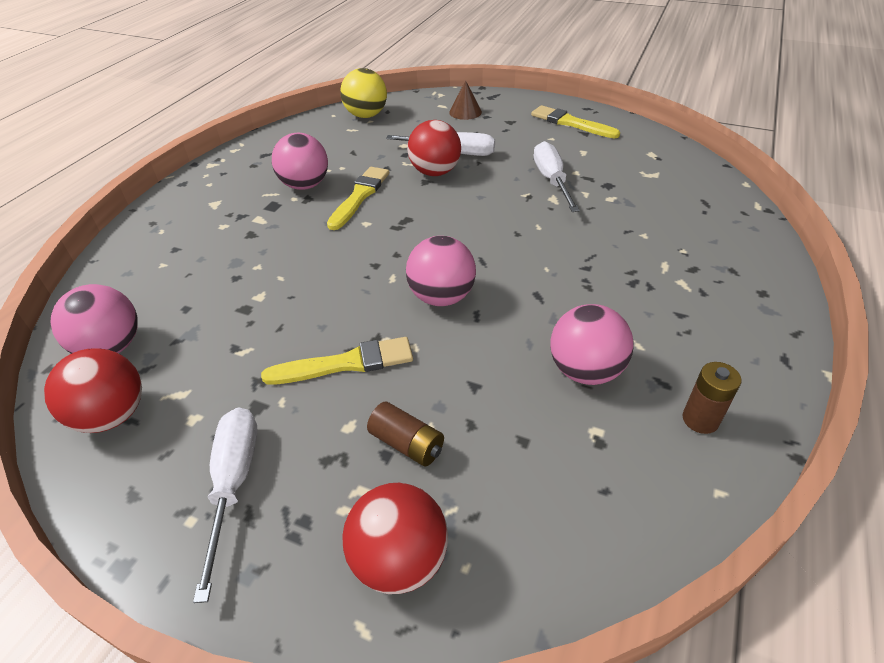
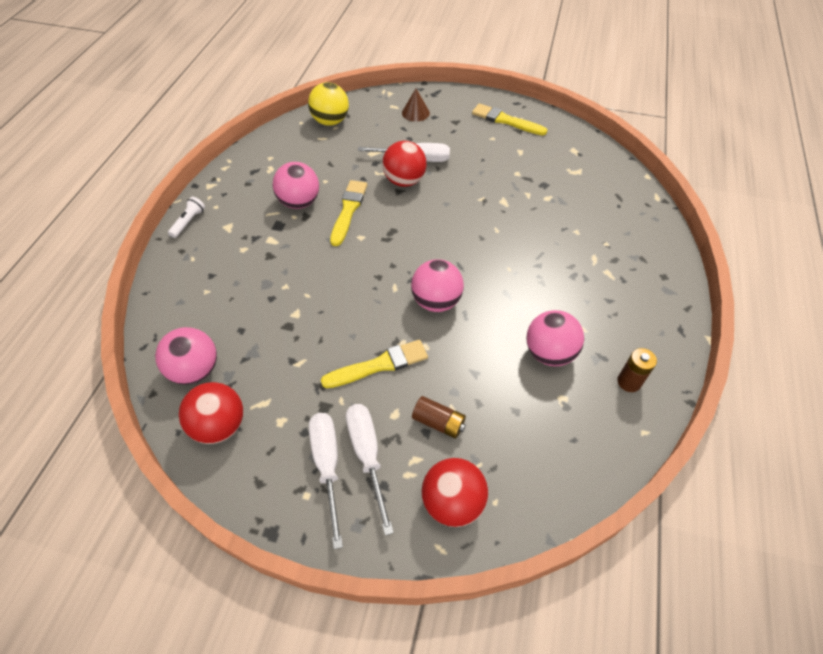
camera: 10 degrees left, 10 degrees up
white screwdriver [534,141,580,212] -> white screwdriver moved to [346,404,394,536]
none -> white flashlight [168,197,205,238]

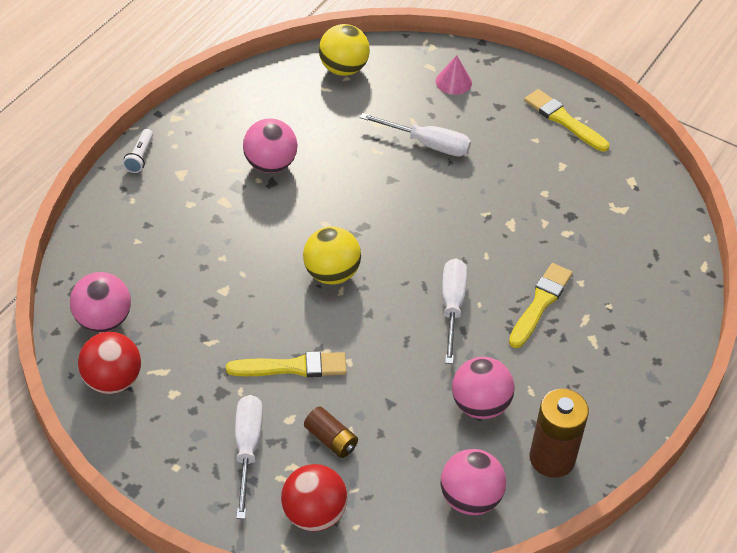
camera: 15 degrees right, 5 degrees down
white flashlight [168,197,205,238] -> white flashlight turned 150 degrees clockwise [123,129,153,173]
white screwdriver [309,413,343,549] -> white screwdriver moved to [442,258,467,364]
yellow brush [330,180,367,246] -> yellow brush moved to [509,263,573,348]
red ball [382,141,427,187] -> none
brown cone [402,89,430,122] -> pink cone [436,55,472,95]
pink ball [411,259,464,312] -> pink ball moved to [440,449,506,515]
brown battery [617,348,657,392] -> brown battery [529,389,589,478], size x1.74
none -> yellow ball [303,226,361,285]

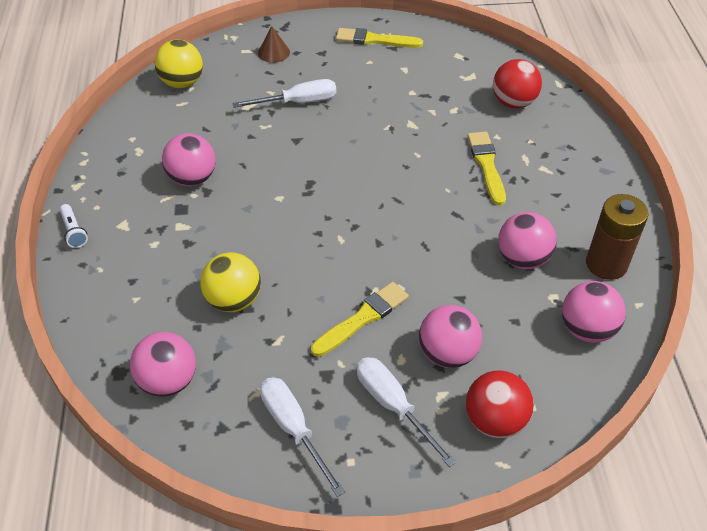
camera: 35 degrees left, 0 degrees up
red ball [78,332,141,394] -> red ball moved to [493,59,542,108]
yellow ball [303,226,361,285] -> yellow ball moved to [200,252,261,312]
brown battery [304,407,358,458] -> pink ball [419,305,482,368]
pink cone [436,55,472,95] -> brown cone [258,26,290,63]
white screwdriver [442,258,467,364] -> white screwdriver moved to [260,377,345,497]

